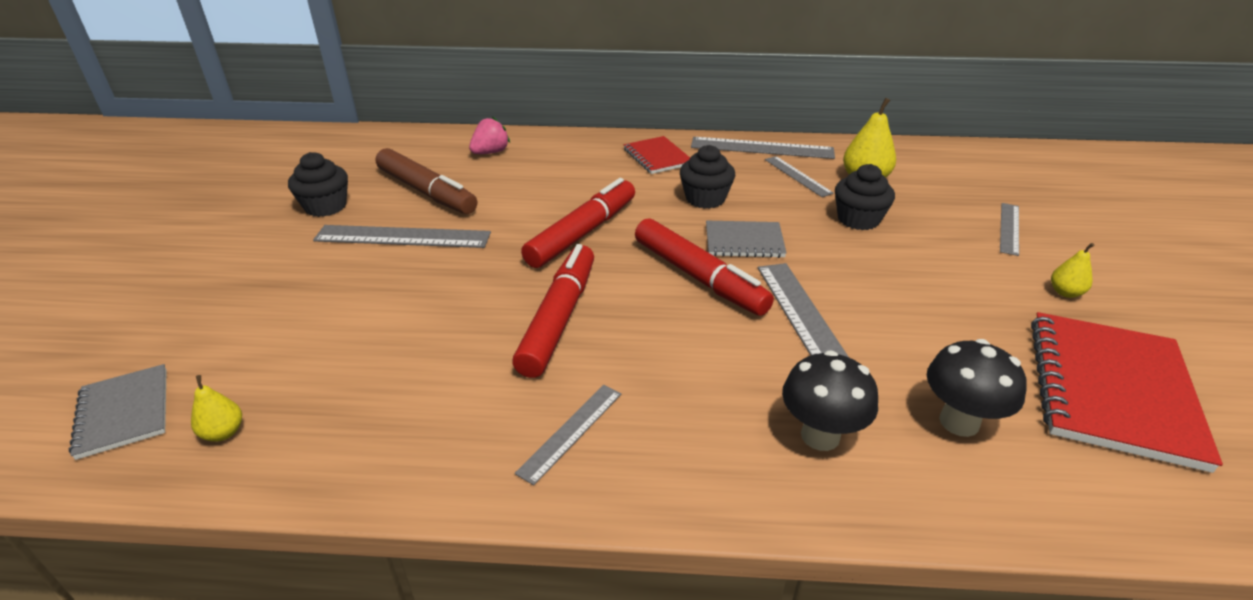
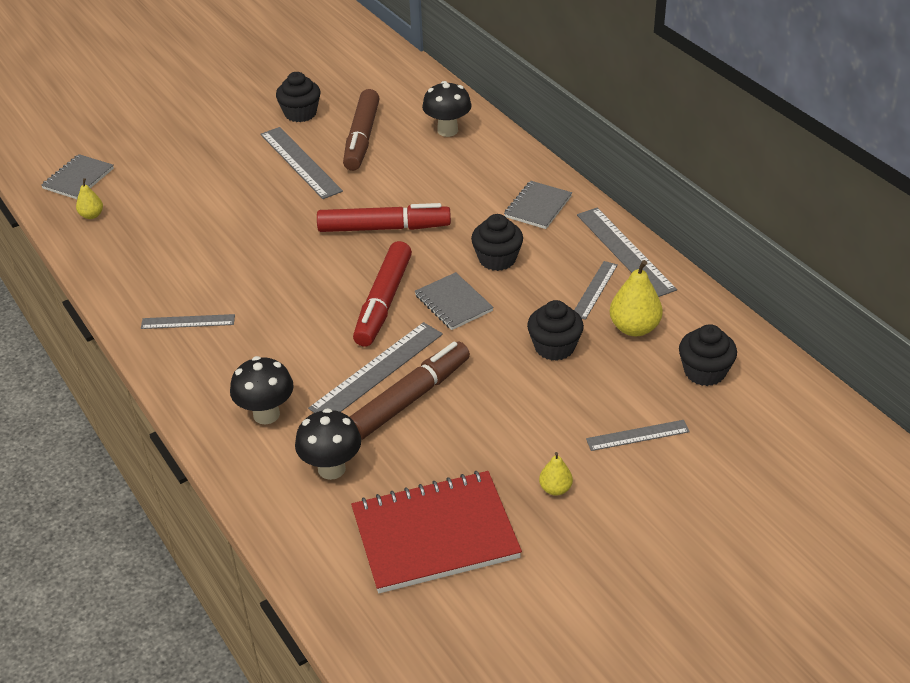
camera: 55 degrees right, 5 degrees up
pink strawberry [469,117,510,154] -> black mushroom [422,81,472,137]
red marker [512,244,594,378] -> none
red notebook [624,136,690,174] -> grey notebook [504,181,572,229]
none -> brown marker [350,342,470,440]
none -> black cupcake [679,324,737,386]

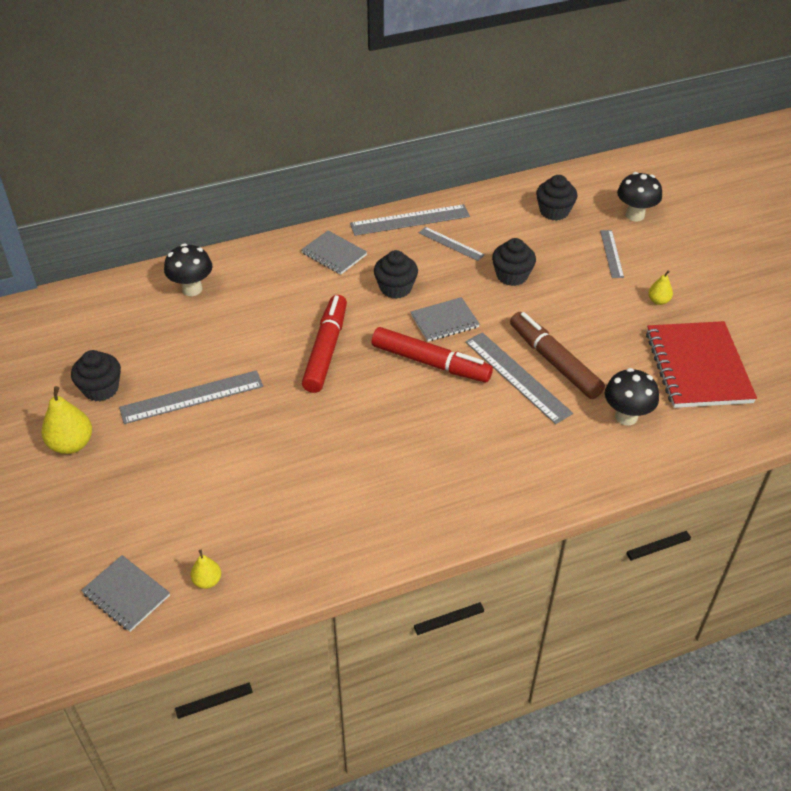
camera: 80 degrees left, 5 degrees up
grey ruler [141,314,235,329] -> none
black mushroom [230,356,294,424] -> black mushroom moved to [617,172,662,221]
brown marker [343,89,379,171] -> none
yellow pear [610,260,663,336] -> yellow pear moved to [42,386,92,454]

